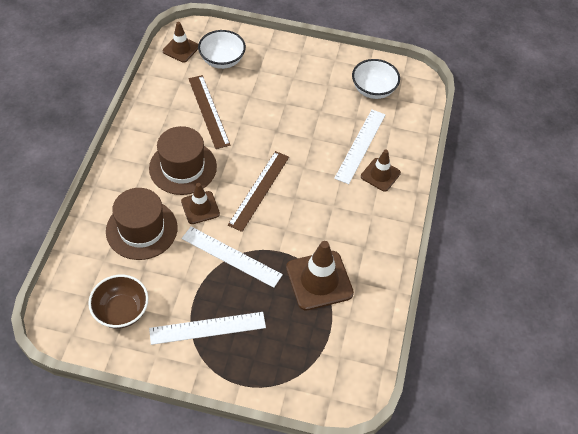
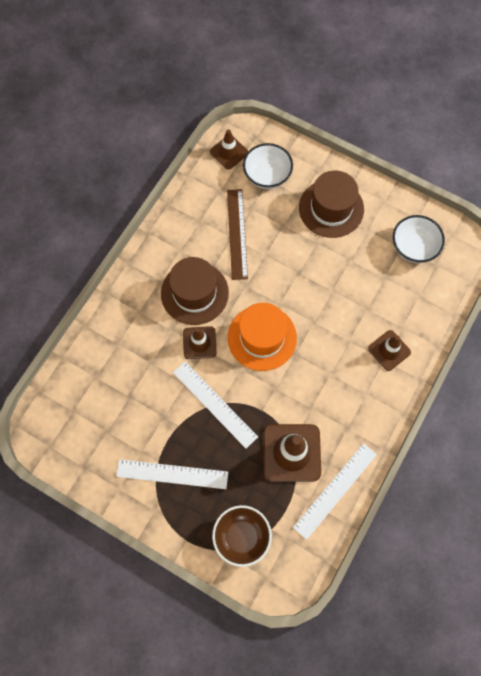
camera: 20 degrees right, 15 degrees up
brown bowl [88,275,149,329] -> brown bowl moved to [212,505,272,567]
brown hat [106,188,177,260] -> brown hat moved to [299,170,364,238]
brown ruler [228,151,289,232] -> orange hat [228,303,297,371]
white ruler [334,110,386,184] -> white ruler moved to [293,443,377,540]

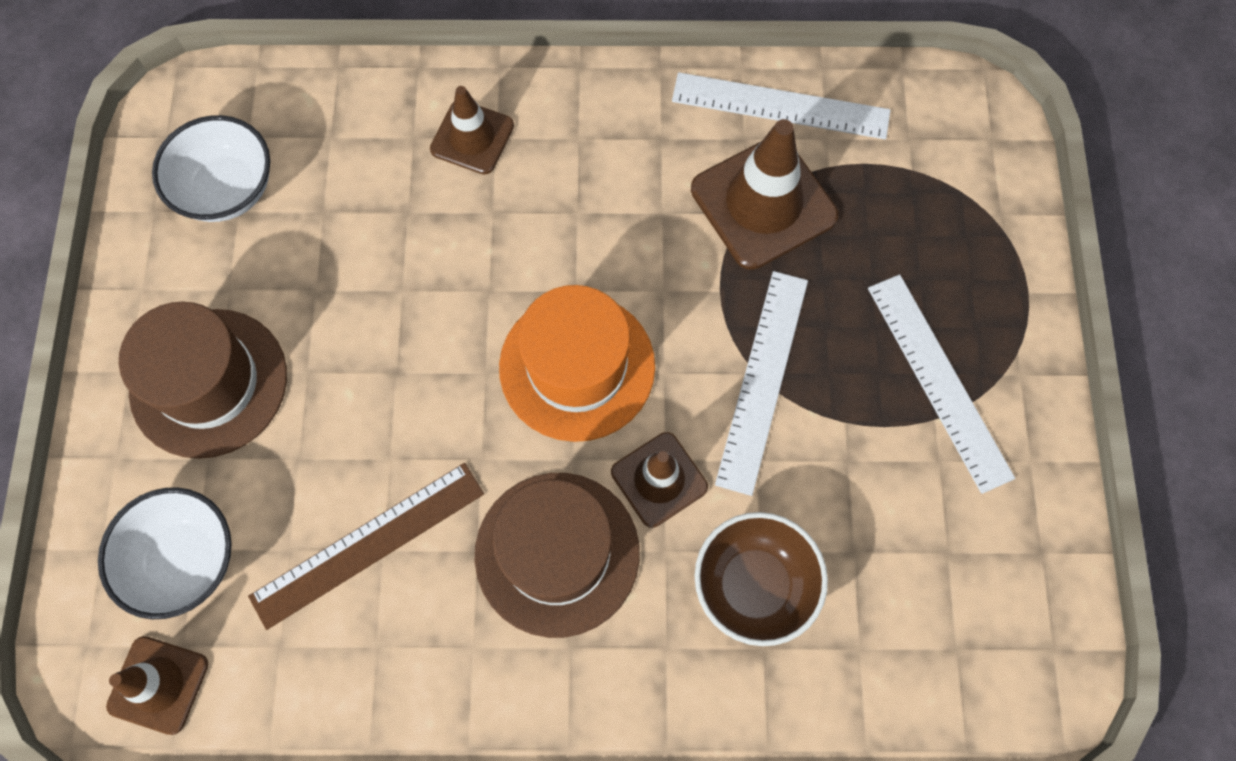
camera: 120 degrees left, 0 degrees up
brown bowl [212,505,272,567] -> brown bowl moved to [695,512,828,646]

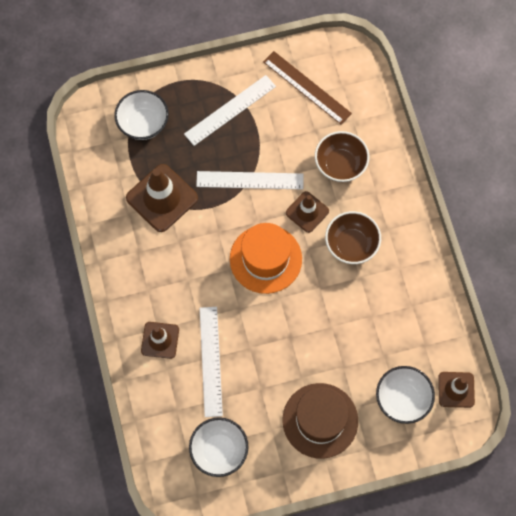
camera: 105 degrees left, 0 degrees up
brown ruler [248,463,484,630] -> brown ruler moved to [263,51,352,124]
brown hat [475,473,640,638] -> brown bowl [325,211,381,264]
white ruler [672,72,891,139] -> white ruler moved to [200,307,223,417]
none -> white bowl [114,90,169,140]

